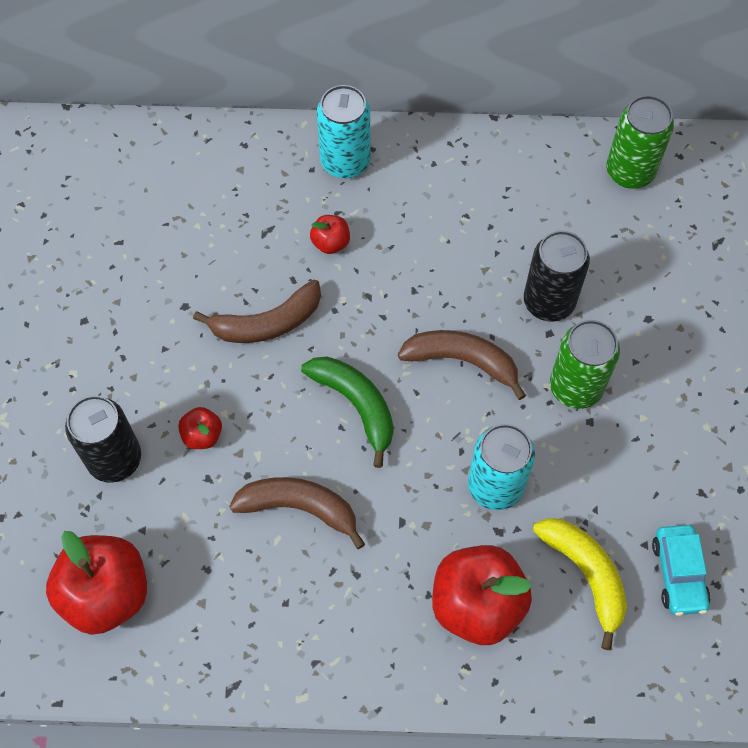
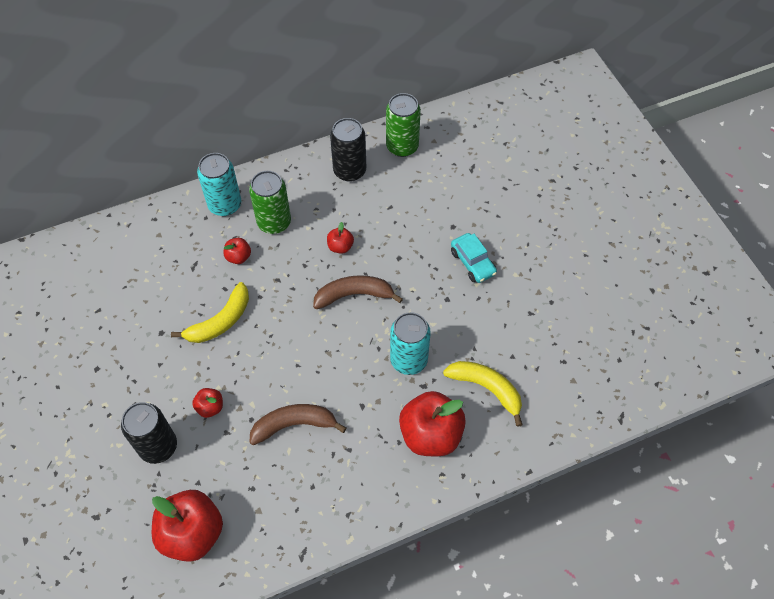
camera: 25 degrees left, 5 degrees down
brown banana [193,280,321,343] -> yellow banana [171,282,249,343]
green banana [301,357,393,468] -> none
black can [524,231,590,322] -> black can moved to [330,118,366,182]
green can [550,320,620,409] -> green can moved to [249,171,291,234]
turquoise car [652,525,711,616] -> turquoise car moved to [451,233,497,283]
none -> red apple [327,222,354,254]

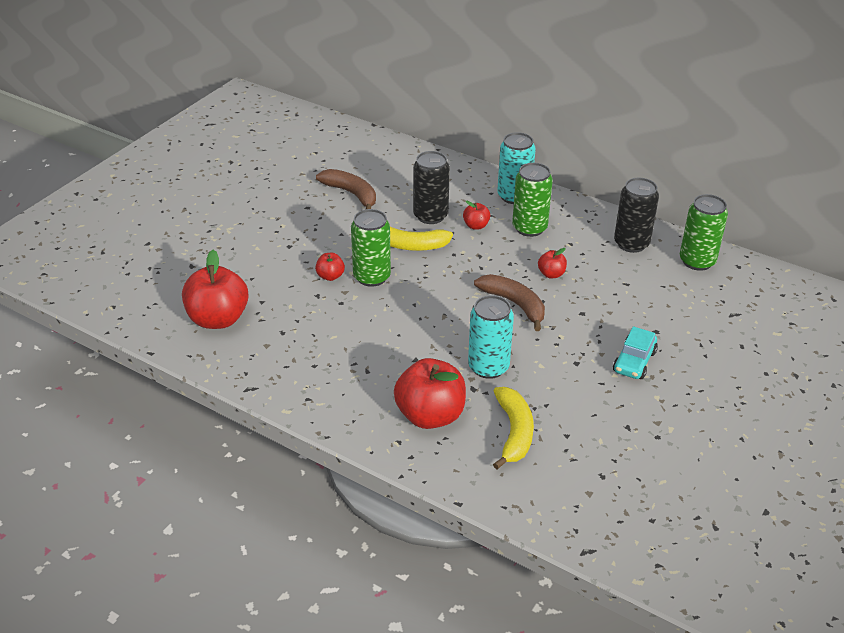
camera: 55 degrees right, 20 degrees down
black can [121,402,177,464] -> black can moved to [413,151,450,224]
brown banana [249,404,346,445] -> brown banana moved to [316,169,376,209]
none -> green can [351,209,391,287]

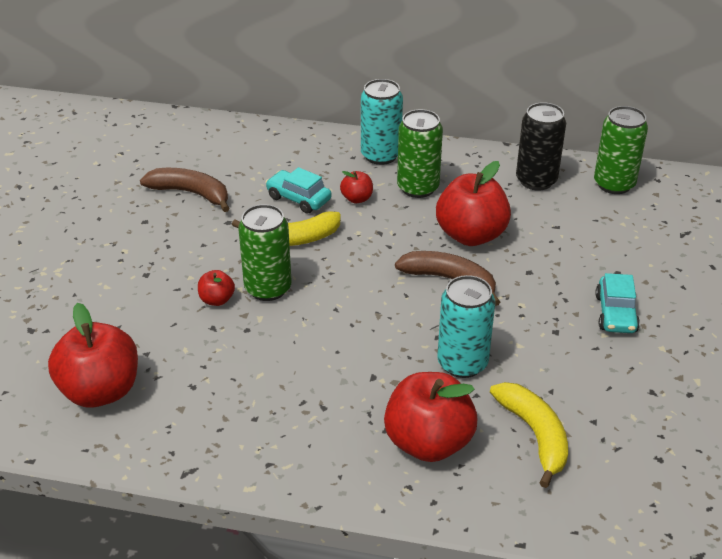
camera: 20 degrees left, 0 degrees up
black can [413,151,450,224] -> turquoise car [266,167,332,214]
red apple [538,248,567,278] -> red apple [436,161,511,246], size x2.13

